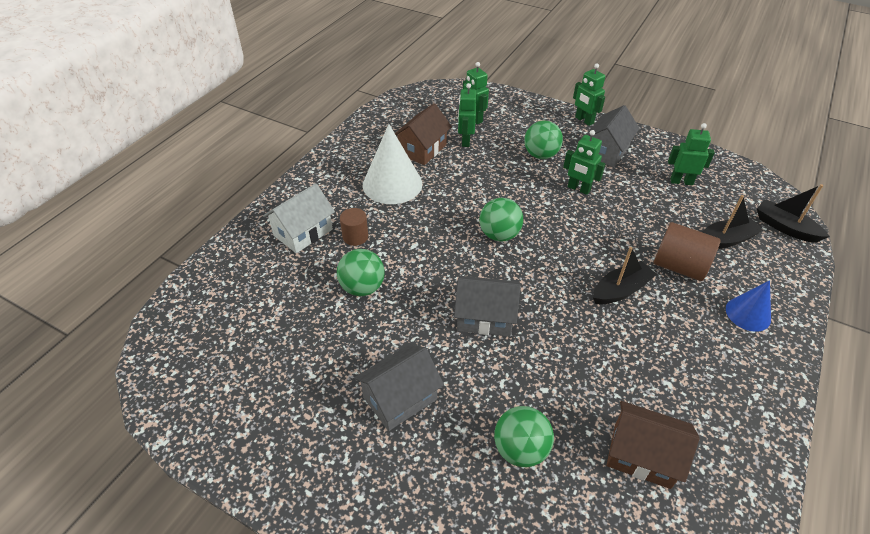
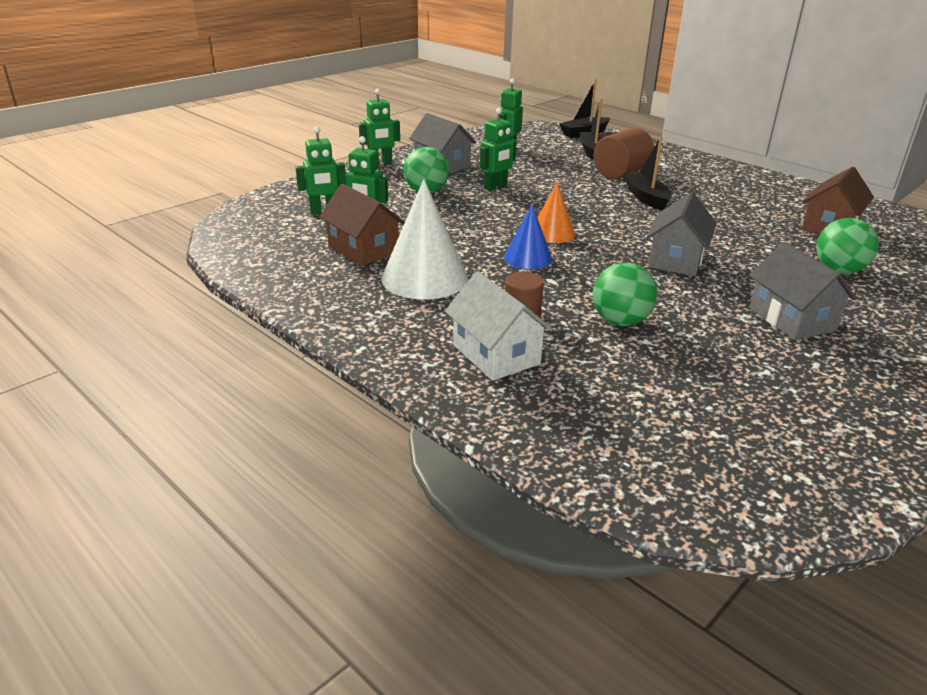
camera: 75 degrees left, 15 degrees down
green ball [480,198,523,242] -> orange cone [537,182,575,243]
blue cone [726,280,771,332] -> blue cone moved to [504,204,552,269]

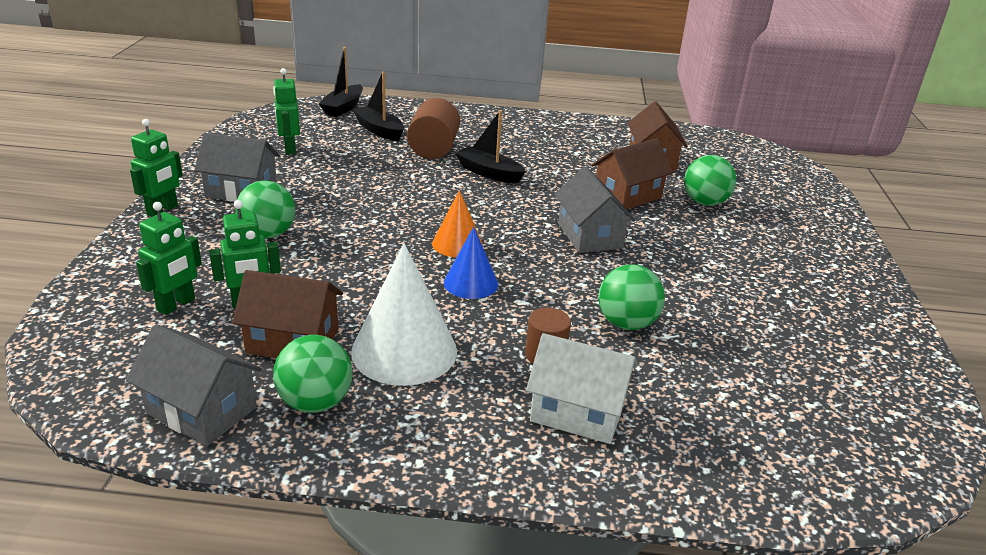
camera: 40 degrees left, 0 degrees up
green robot [480,108,517,191] -> none
grey house [749,242,857,340] -> grey house moved to [126,324,262,446]
none -> green ball [273,335,353,413]
none -> brown house [591,138,673,209]

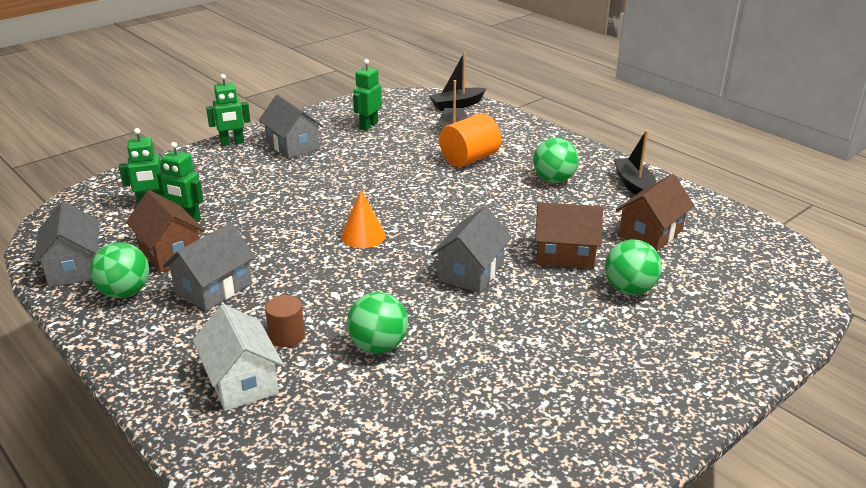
camera: 45 degrees right, 0 degrees up
green ball [235,180,295,239] -> green ball moved to [533,138,579,183]
white cone [351,243,457,386] -> grey house [163,223,255,311]
brown cylinder [407,98,460,159] -> orange cylinder [439,113,501,167]
blue cone [444,227,498,299] -> none
black boat [455,110,526,184] -> black boat moved to [614,130,656,195]

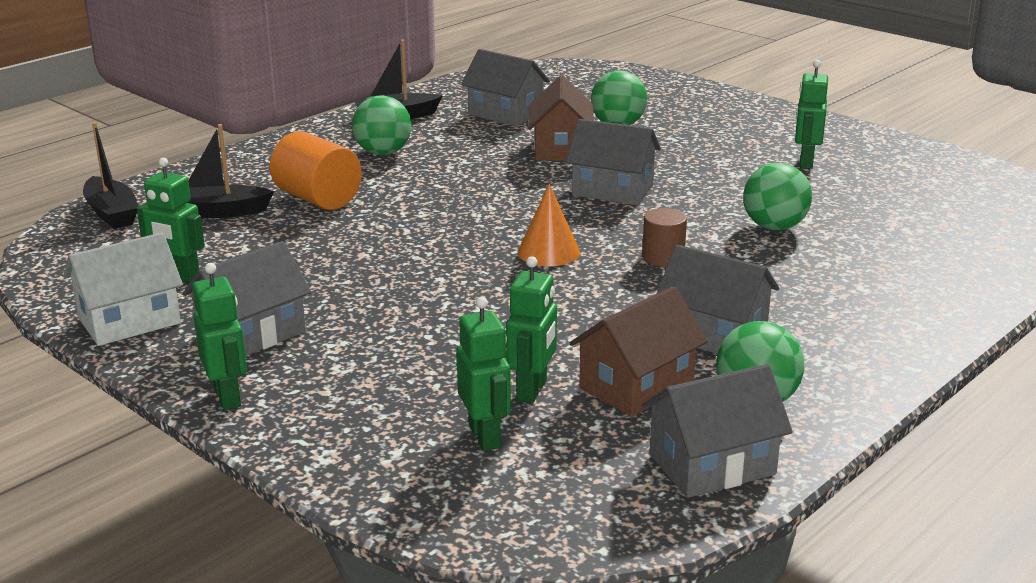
camera: 95 degrees left, 5 degrees down
white house [193,304,284,411] -> white house moved to [64,232,183,346]
brown cylinder [265,295,305,347] -> brown cylinder moved to [642,208,687,267]
brown house [616,174,694,251] -> grey house [461,49,550,126]
none -> green robot [795,60,828,169]

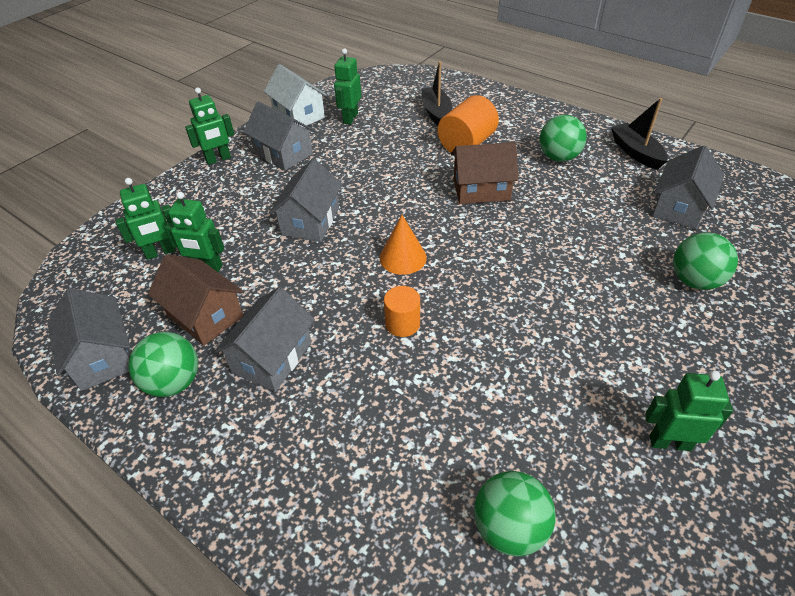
camera: 85 degrees right, 20 degrees up
black boat [83,122,138,229] -> none
brown house [528,75,594,161] -> brown house moved to [451,142,519,204]
grey house [566,119,661,205] -> grey house moved to [269,159,342,242]
brown cylinder [642,208,687,267] -> orange cylinder [384,286,420,337]
green ball [743,163,812,231] -> green ball moved to [474,471,556,556]

